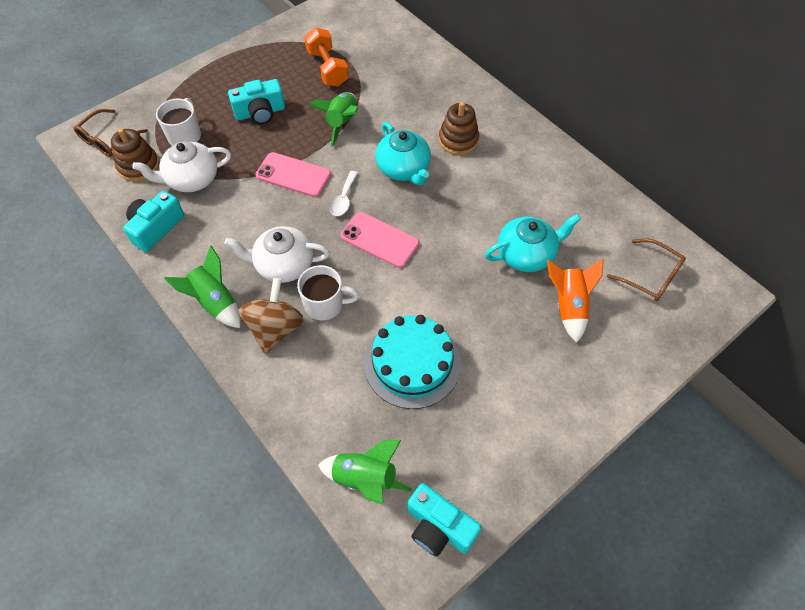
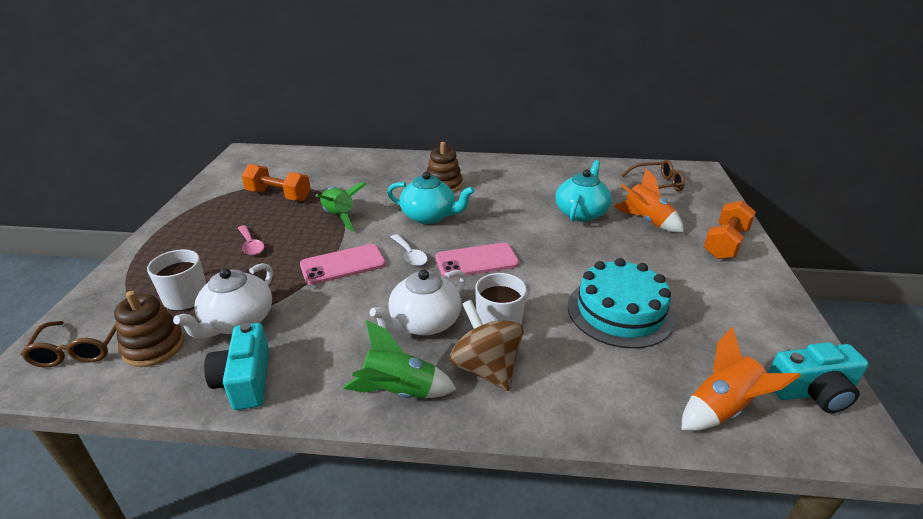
camera: 45 degrees left, 25 degrees down
turquoise camera [228,79,285,125] -> pink spoon [238,225,264,255]
green rocket [318,440,412,504] -> orange rocket [681,327,801,431]
none -> orange dumbbell [704,200,756,259]

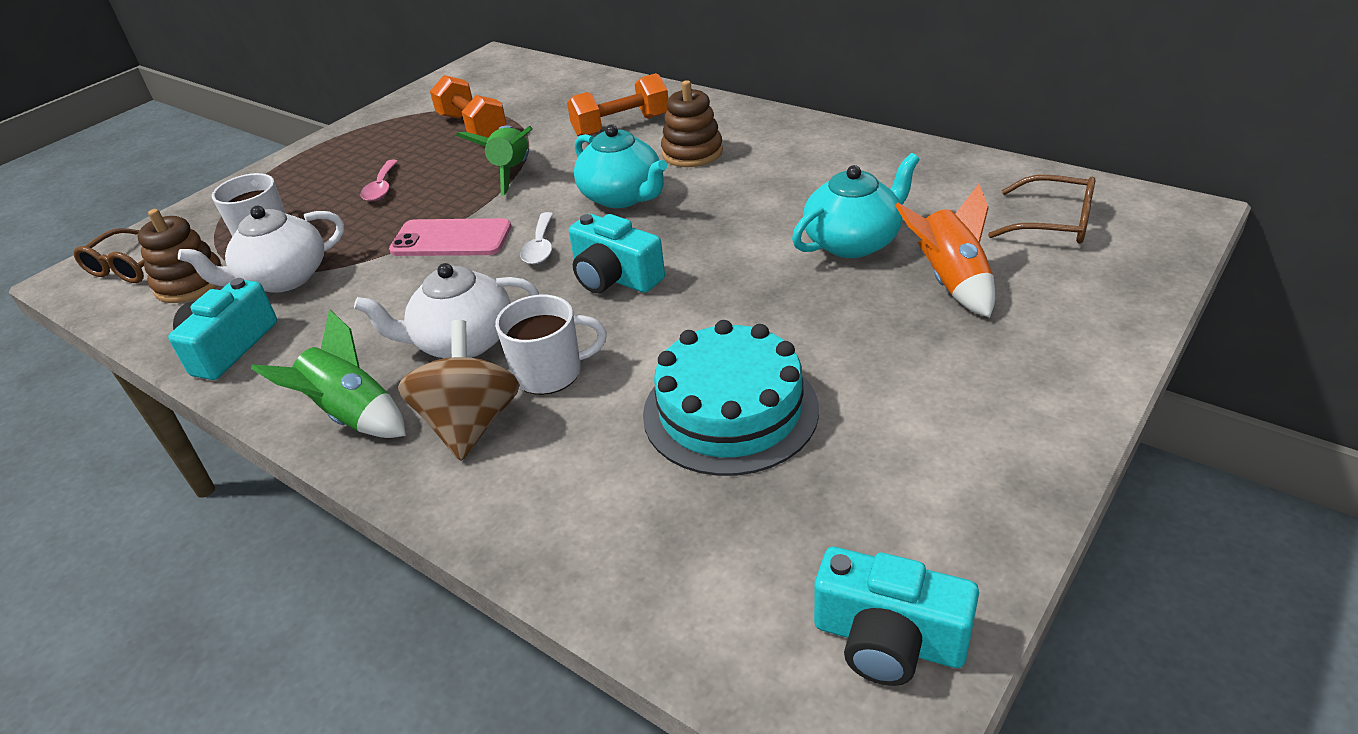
camera: 35 degrees right, 5 degrees up
pink phone [435,243,519,278] -> turquoise camera [569,214,665,293]
orange rocket [681,327,801,431] -> none
orange dumbbell [704,200,756,259] -> orange dumbbell moved to [567,73,668,136]

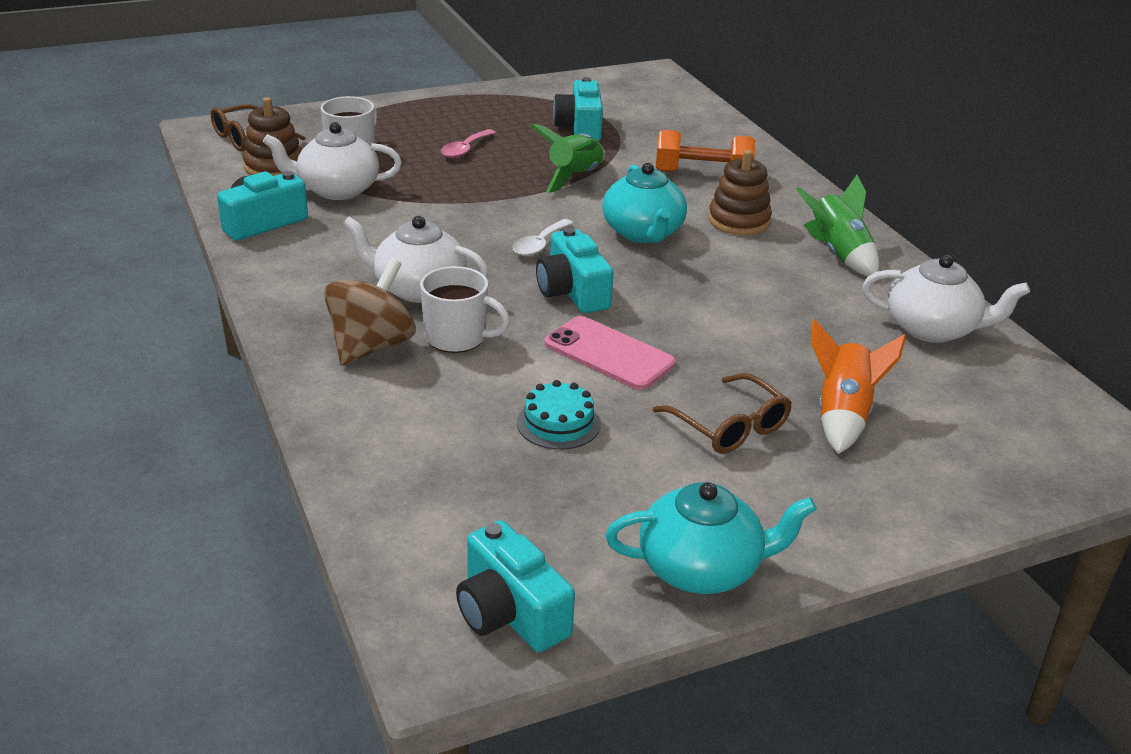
camera: 25 degrees right, 5 degrees down
green rocket [251,309,406,438] -> green rocket moved to [796,175,879,276]
pink phone [389,218,511,256] -> pink phone moved to [544,316,676,390]
orange dumbbell [430,75,507,138] -> turquoise camera [553,77,603,141]
turquoise cake [643,320,819,476] -> turquoise cake [517,380,601,450], size x0.53
turquoise teapot [792,153,920,258] -> turquoise teapot moved to [605,482,817,594]
brown glasses [988,175,1095,244] -> brown glasses moved to [652,373,792,454]
none -> white teapot [862,255,1030,343]

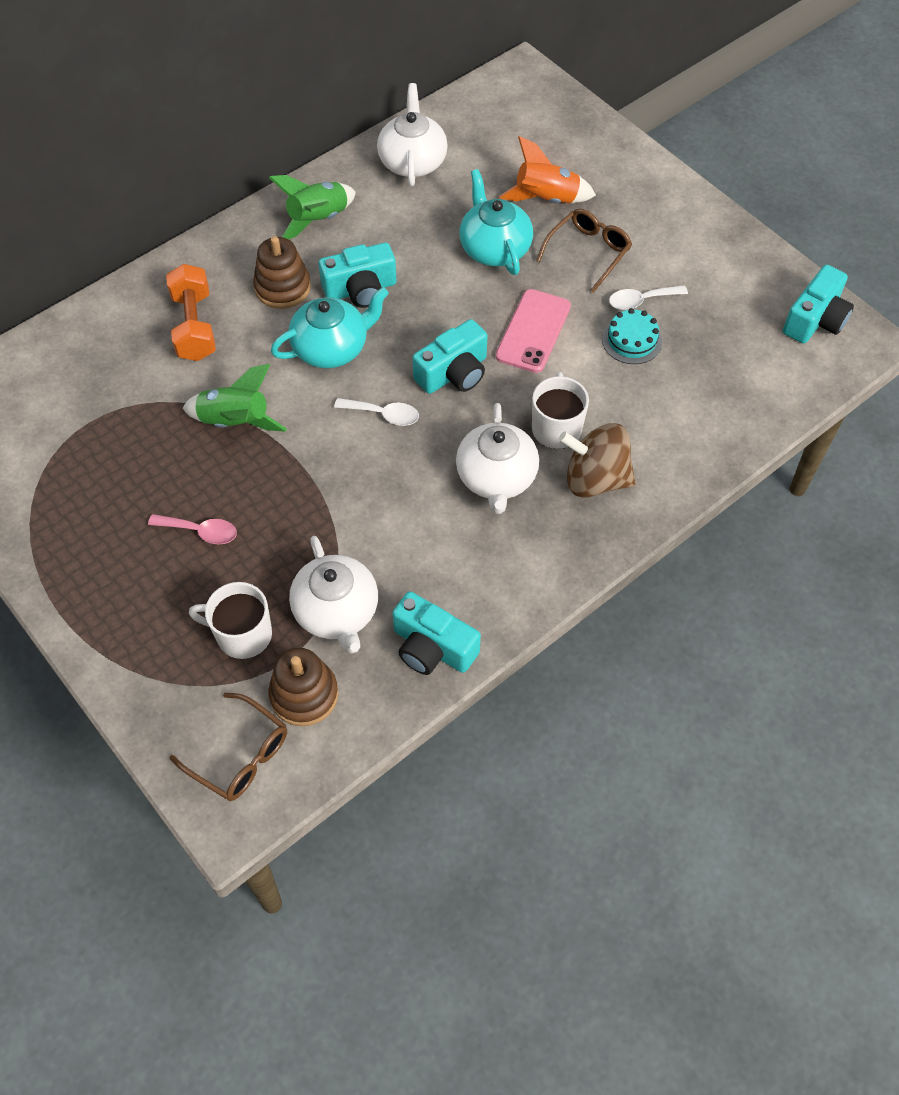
camera: 105 degrees left, 25 degrees up
turquoise camera [553,77,603,141] -> turquoise camera moved to [318,243,397,308]
turquoise teapot [605,482,817,594] -> turquoise teapot moved to [459,169,533,275]
none -> white spoon [609,285,688,310]

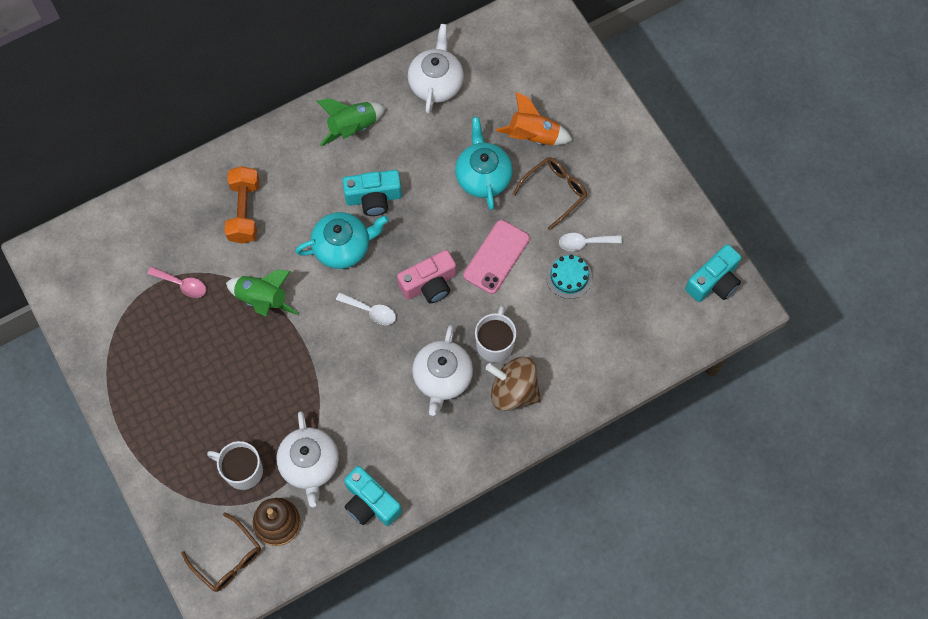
camera: 10 degrees right, 10 degrees up
pink spoon [148,514,237,544] -> pink spoon moved to [147,267,206,298]
brown stacking toy [253,236,311,309] -> none
turquoise camera [412,319,487,394] -> pink camera [397,250,456,303]

